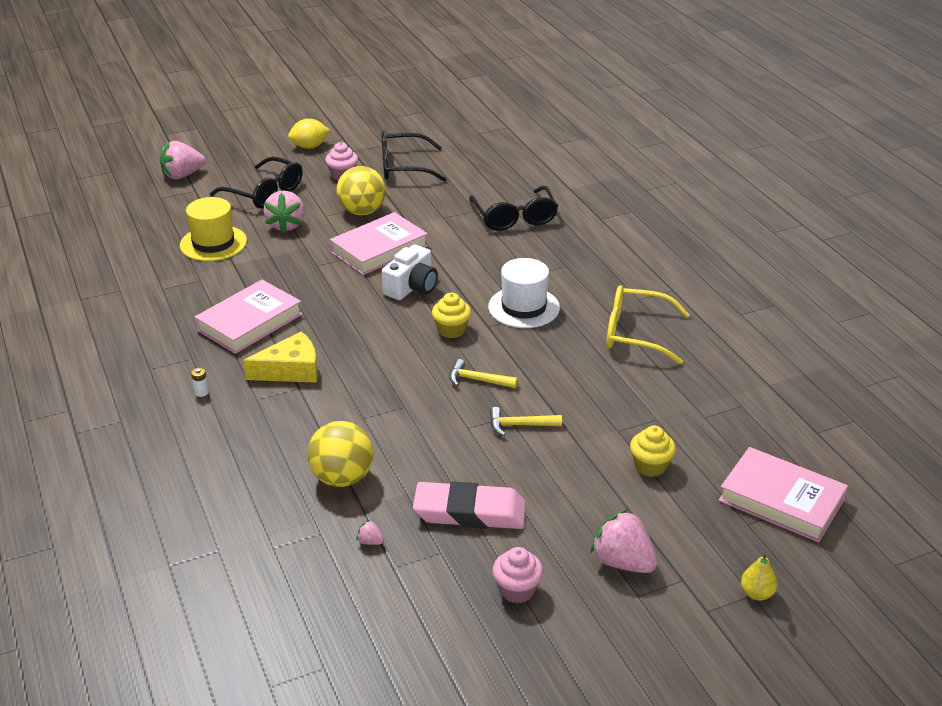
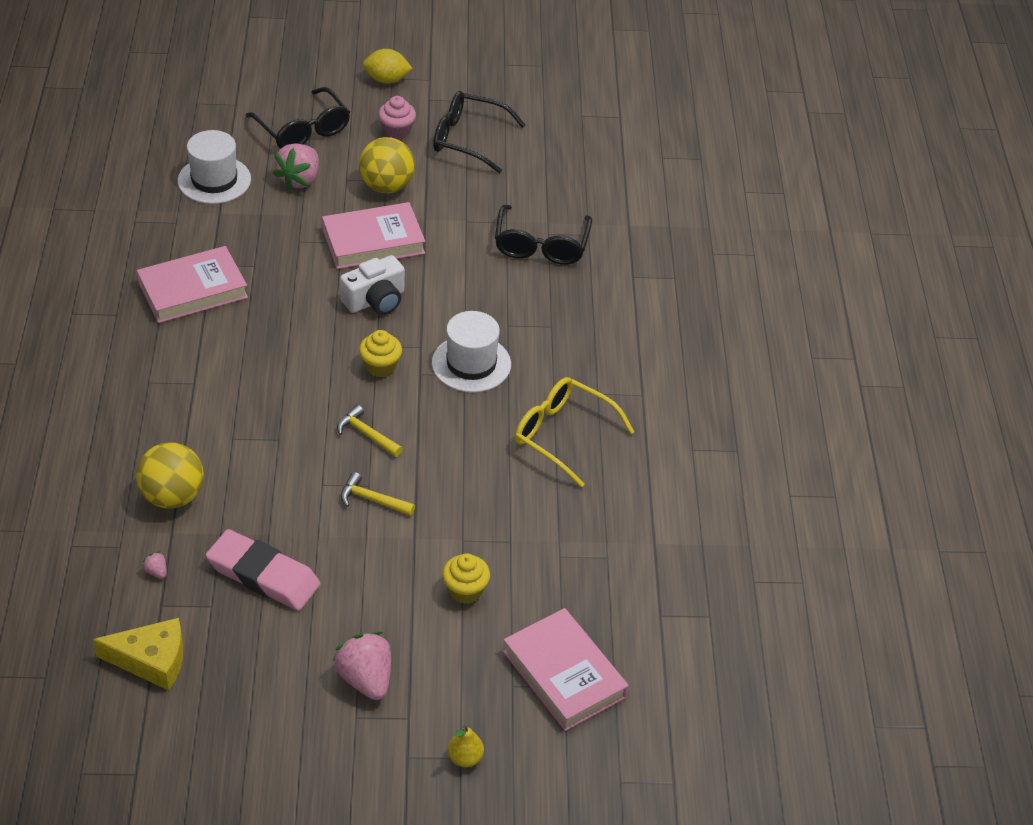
camera: 20 degrees right, 10 degrees up
pink strawberry [160,141,205,179] -> none
yellow hat [180,197,247,261] -> white hat [178,130,251,204]
white battery [191,368,209,397] -> none
yellow cheese [243,331,318,383] -> yellow cheese moved to [93,618,183,690]
pink cupcake [492,547,543,603] -> none

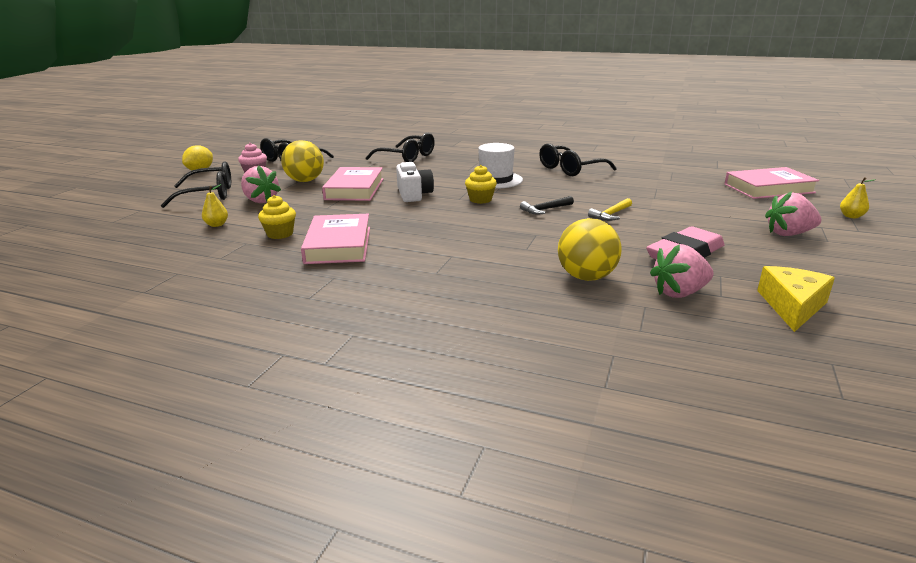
camera: 65 degrees left, 20 degrees down
pink strawberry [142,552,167,578] -> pink strawberry [650,244,713,298], size x2.36
white hat [178,130,251,204] -> yellow pear [202,184,228,227]
yellow hammer [337,405,403,457] -> black hammer [520,196,574,214]
yellow cupcake [442,553,490,604] -> yellow cupcake moved to [258,195,296,239]
yellow glasses [515,377,634,488] -> black glasses [539,144,617,176]

